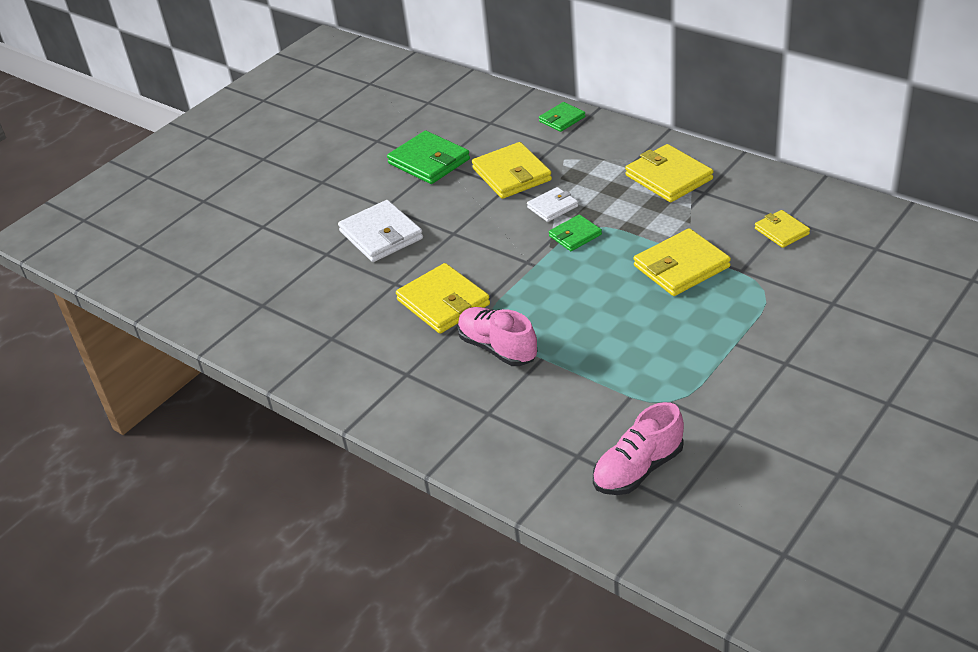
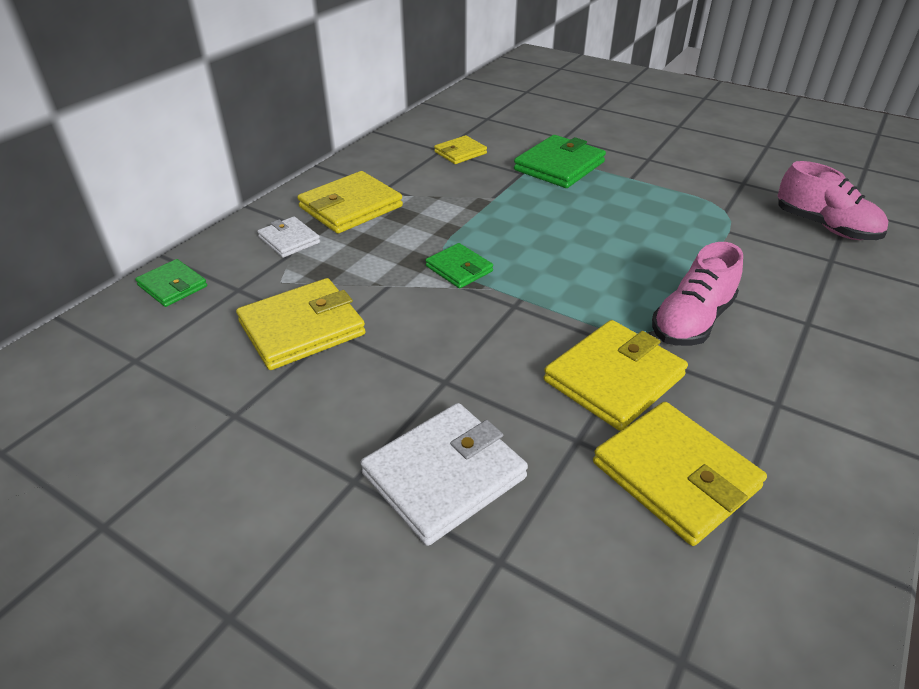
camera: 100 degrees left, 0 degrees up
green wallet [387,131,470,184] -> green wallet moved to [514,135,606,188]
white wallet [527,187,578,222] -> white wallet moved to [257,217,320,258]
yellow wallet [634,228,731,296] -> yellow wallet moved to [593,402,767,546]

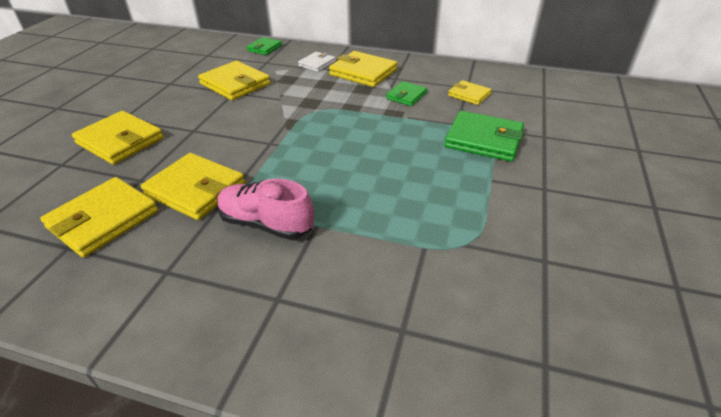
camera: 75 degrees right, 0 degrees up
white wallet [360,403,528,546] -> yellow wallet [72,111,164,165]
green wallet [425,243,493,288] -> green wallet moved to [386,81,427,106]
pink shoe [778,161,888,240] -> none

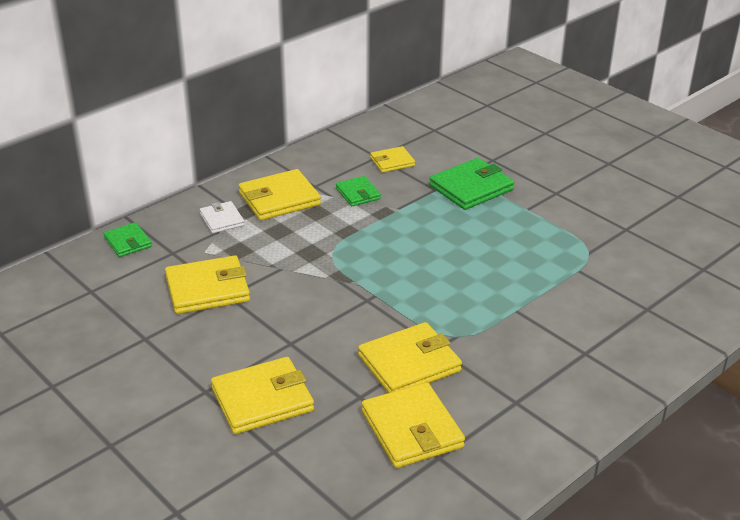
camera: 60 degrees left, 5 degrees down
pink shoe [217,179,314,240] -> none

